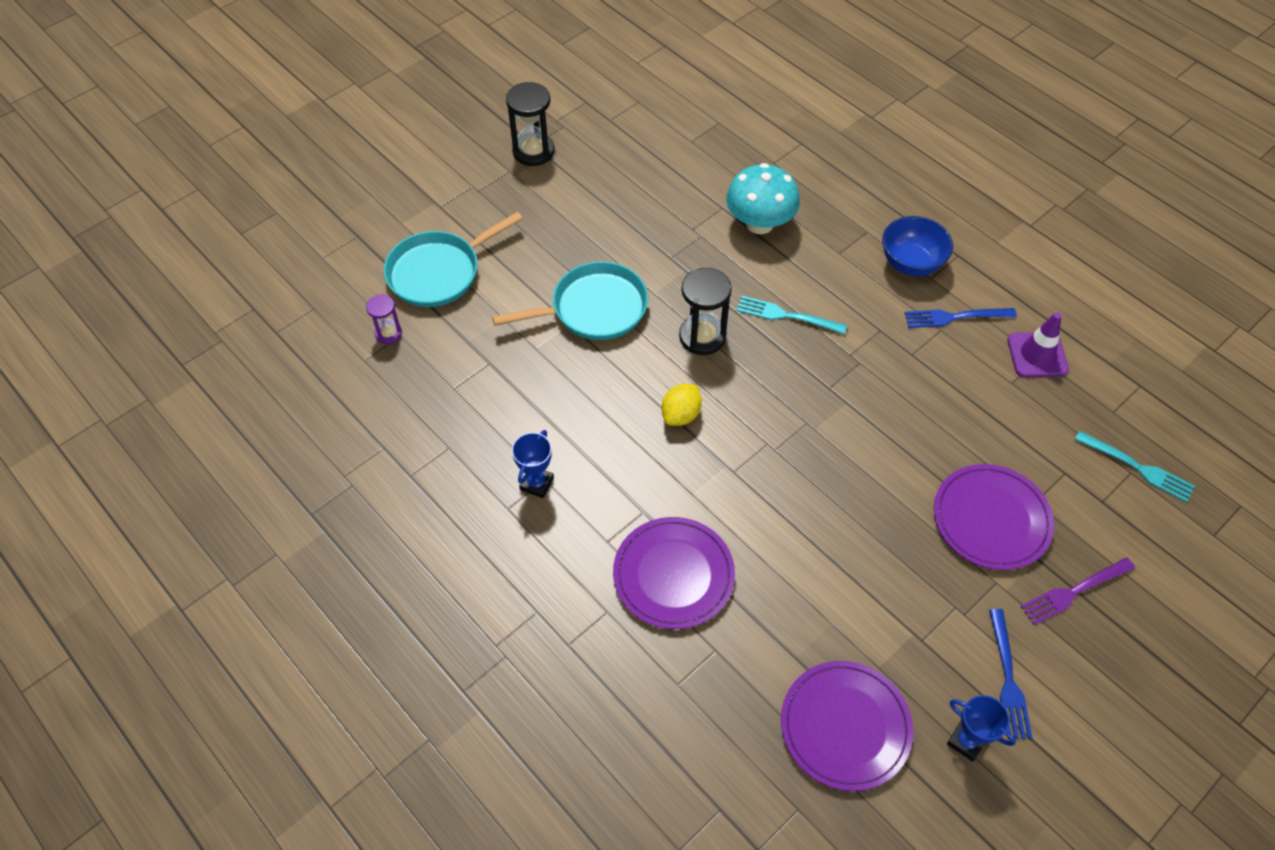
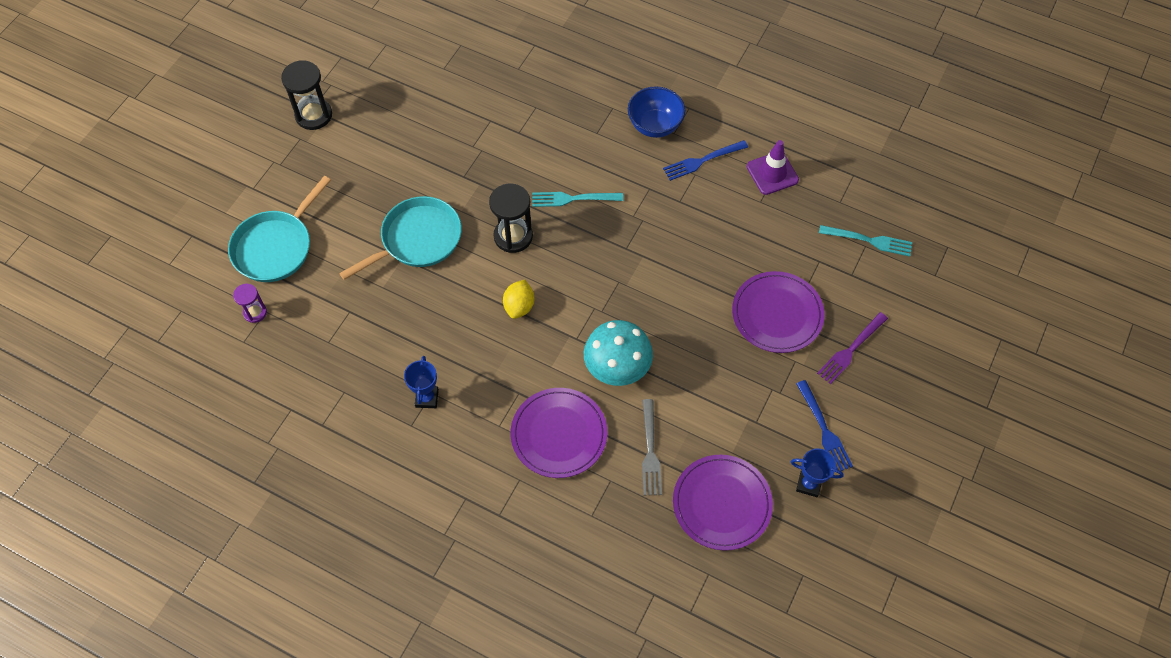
camera: 20 degrees left, 5 degrees up
turquoise mushroom [726,163,800,234] -> turquoise mushroom moved to [584,320,653,386]
none -> grey fork [642,399,662,495]

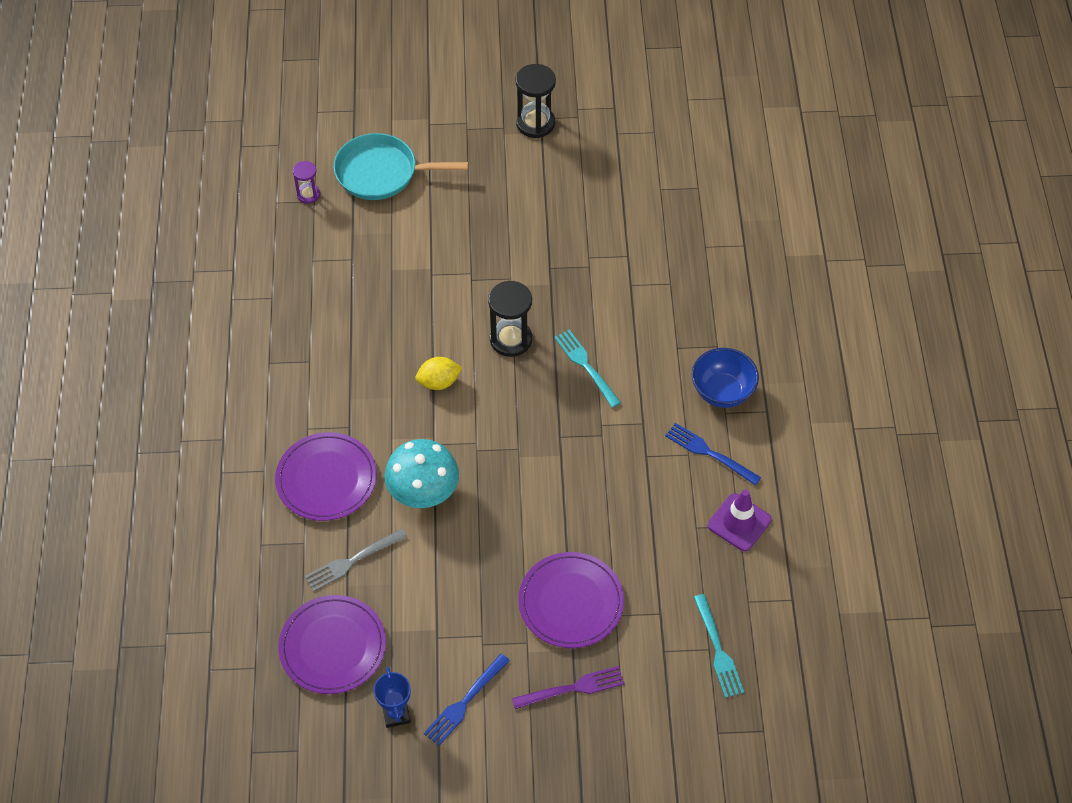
camera: 60 degrees right, 5 degrees down
turquoise pan [339,196,462,280] -> none
blue trophy [404,356,439,408] -> none
purple fork [817,312,888,384] -> purple fork turned 150 degrees clockwise [512,666,625,709]

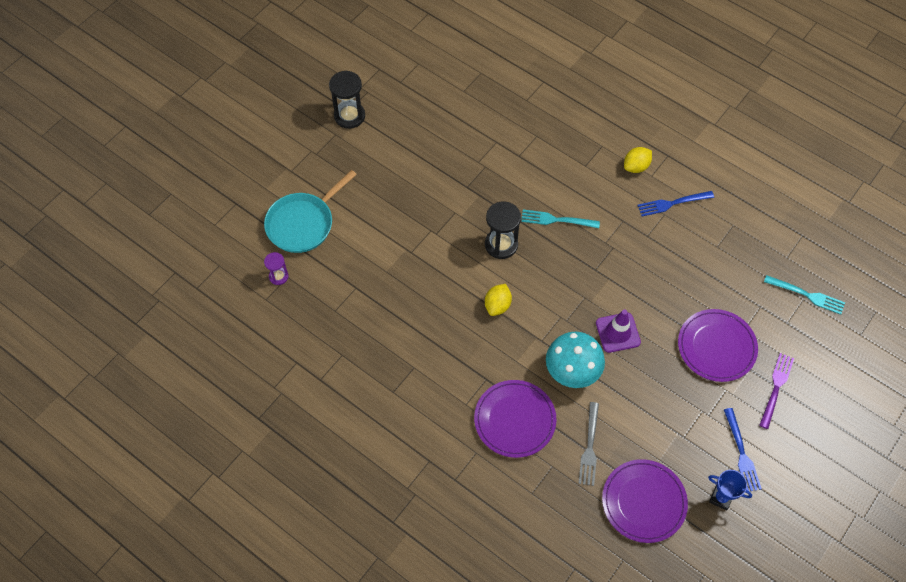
camera: 50 degrees left, 5 degrees up
blue bowl [692,348,759,408] -> yellow lemon [624,147,652,173]
purple traffic cone [708,489,772,551] -> purple traffic cone moved to [596,310,641,353]

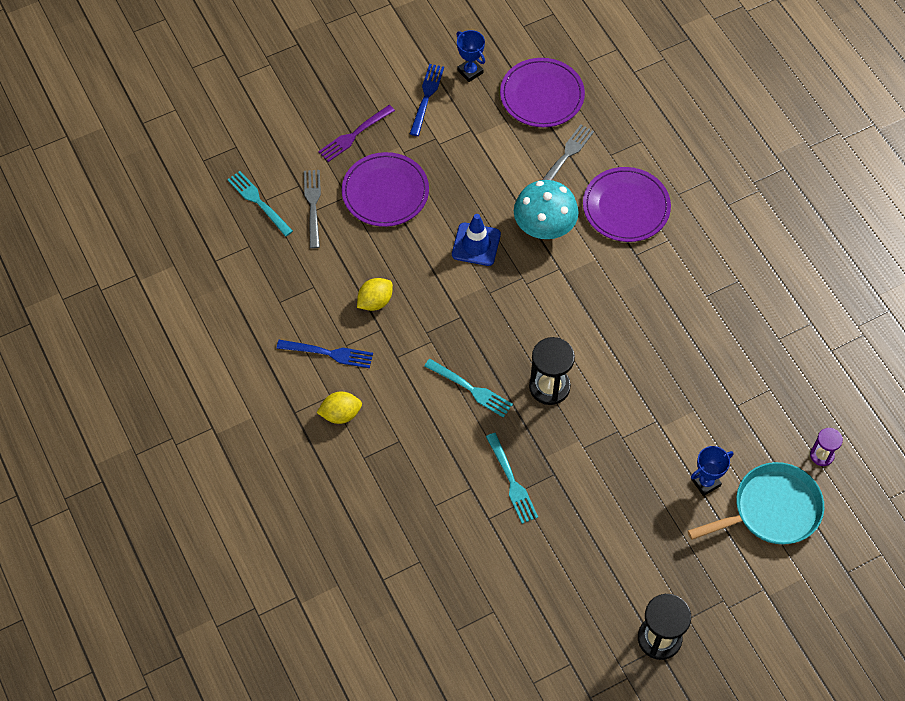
camera: 155 degrees left, 0 degrees up
yellow lemon [485,284,512,316] -> yellow lemon moved to [357,278,393,311]
purple traffic cone [596,310,641,353] -> blue traffic cone [452,214,501,266]
none -> grey fork [304,170,321,248]
none -> turquoise fork [486,433,538,524]
none -> blue trophy [691,446,734,496]

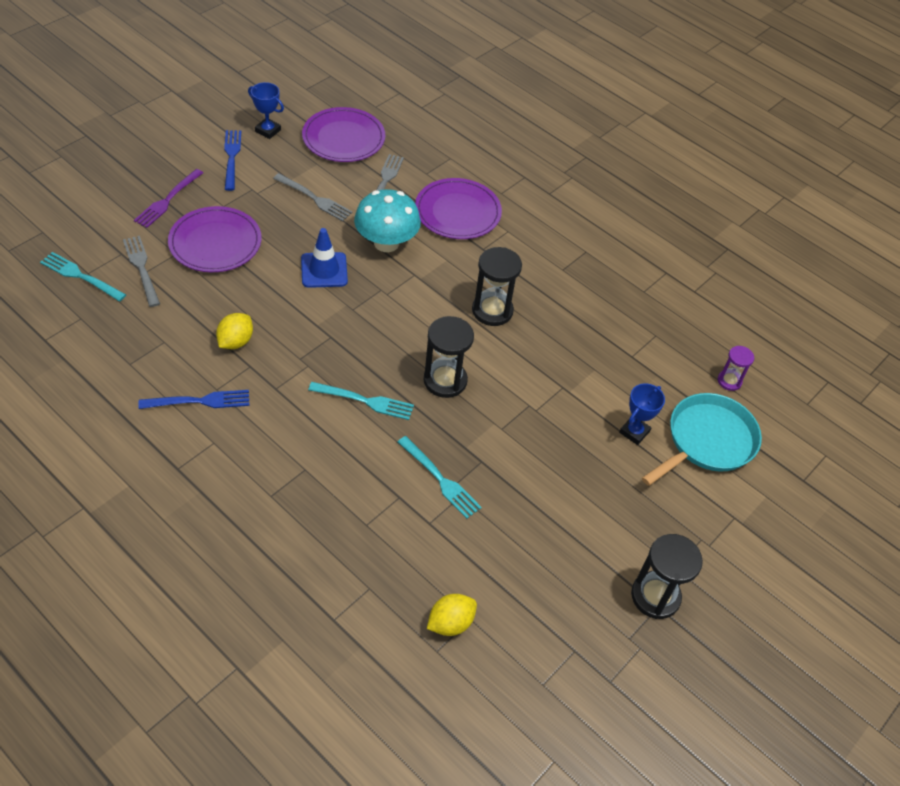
camera: 25 degrees left, 10 degrees down
yellow lemon [316,392,362,424] -> yellow lemon moved to [427,594,477,636]
none -> grey fork [273,173,353,222]
none -> black hourglass [472,247,522,326]

